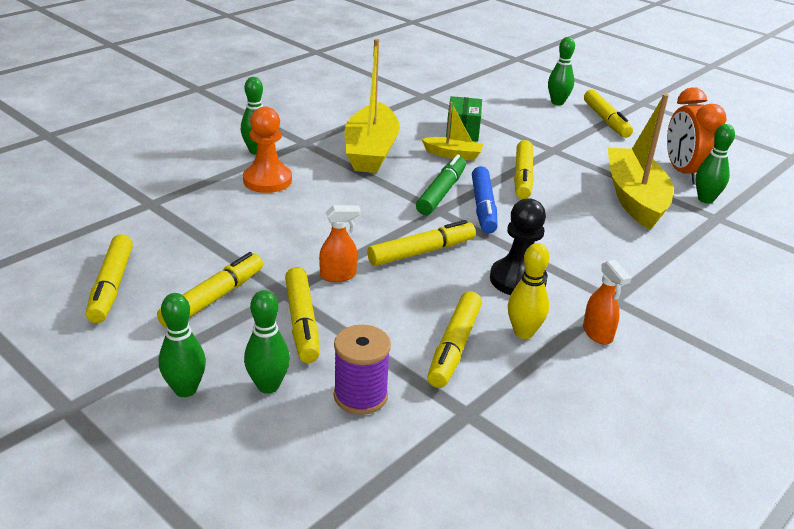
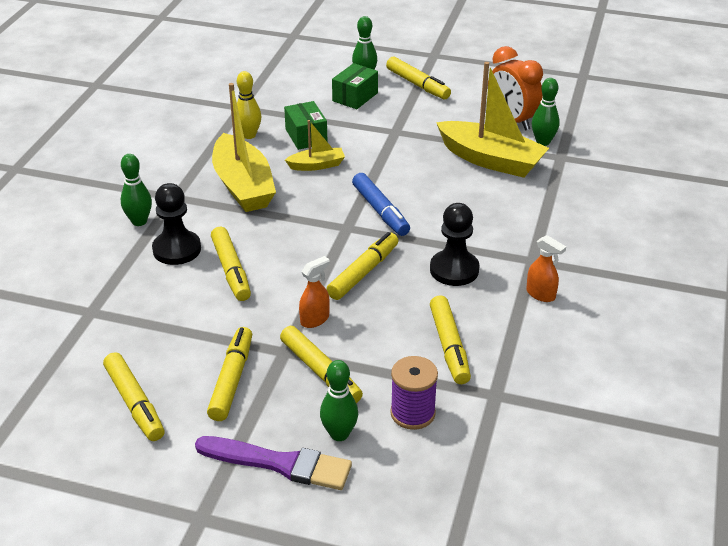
camera: 25 degrees left, 5 degrees up
green bowling pin [159,293,206,397] -> purple brush [195,436,352,490]
orange pawn [243,107,292,193] -> black pawn [152,183,201,265]
green marker [416,155,466,215] -> none
yellow bowling pin [508,243,549,339] -> yellow bowling pin moved to [237,71,261,139]
yellow marker [514,140,534,199] -> yellow marker moved to [211,227,251,301]
yellow boat [608,94,673,230] -> yellow boat turned 150 degrees clockwise [436,62,549,178]
none -> green box [332,63,378,109]

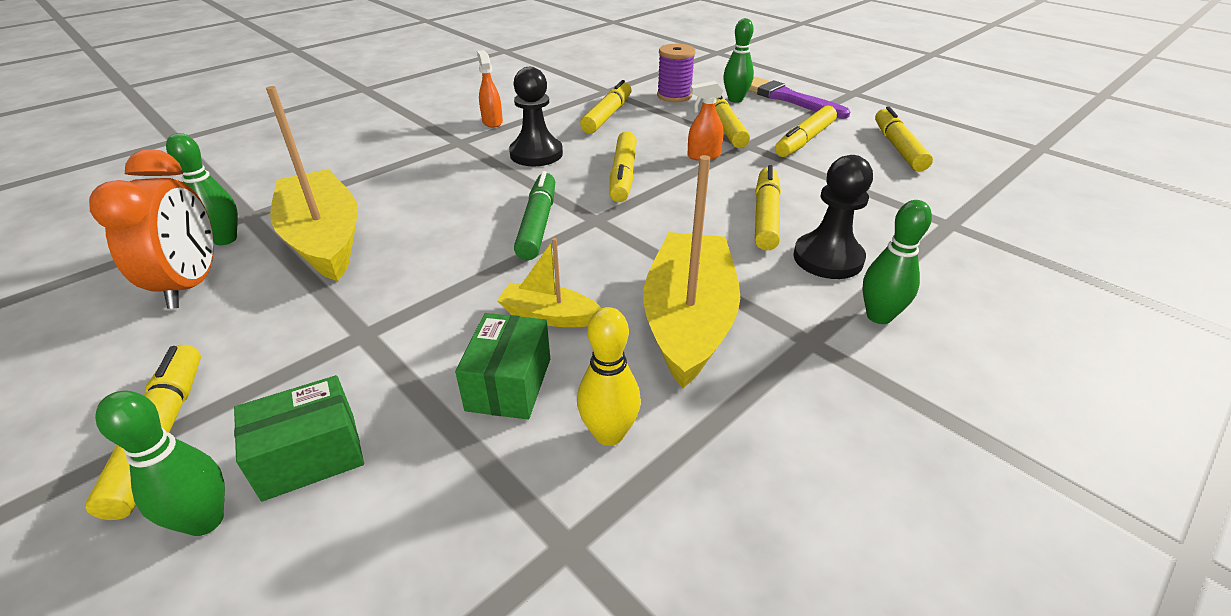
camera: 150 degrees left, 0 degrees up
yellow marker [326,232,398,300] -> yellow marker turned 60 degrees counterclockwise [610,131,637,202]
blue marker [352,173,410,236] -> green marker [514,171,555,260]

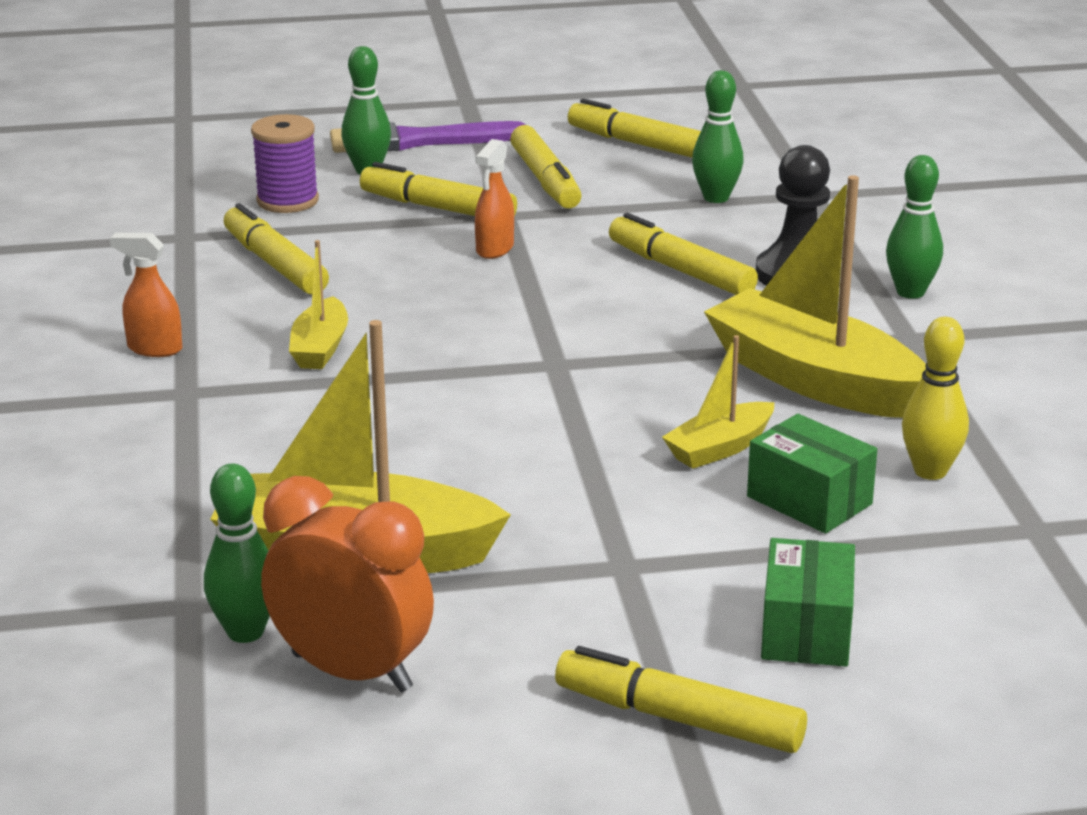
camera: 55 degrees left, 10 degrees down
green bowling pin [95,391,225,536] -> green bowling pin moved to [692,70,744,203]
black pawn [509,67,563,166] -> yellow boat [289,240,348,369]
green marker [514,171,555,260] -> none
yellow marker [610,131,637,202] -> none

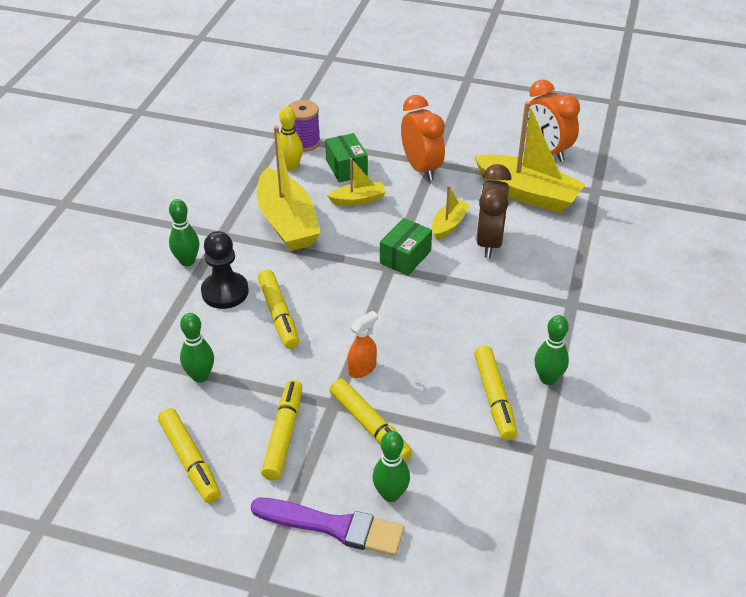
camera: 155 degrees left, 15 degrees up
orange spray bottle [110,233,182,357] -> none
green bowling pin [204,464,270,643] -> green bowling pin moved to [534,315,569,385]
purple spool [251,114,319,213] -> purple spool moved to [288,100,320,152]
yellow boat [289,240,348,369] -> yellow boat moved to [432,185,470,240]
yellow marker [555,646,807,753] -> none
green box [761,538,855,666] -> green box moved to [380,218,432,276]
none -> orange clock [401,95,445,181]
none -> brown clock [476,164,511,258]

